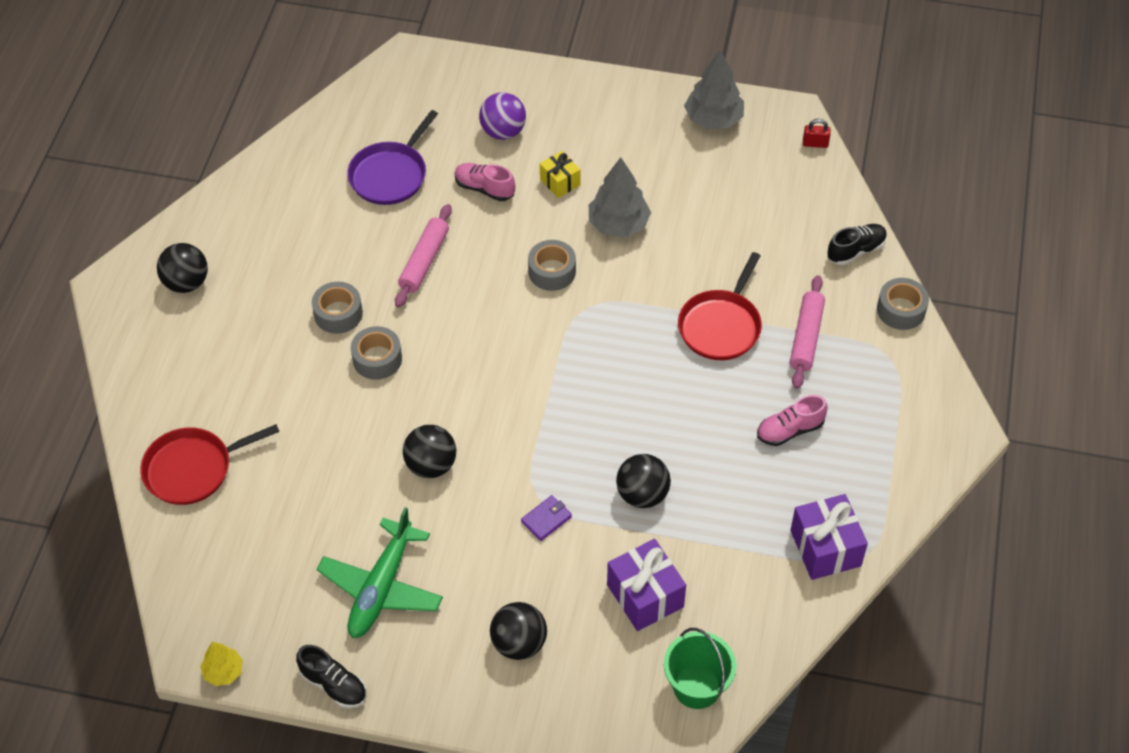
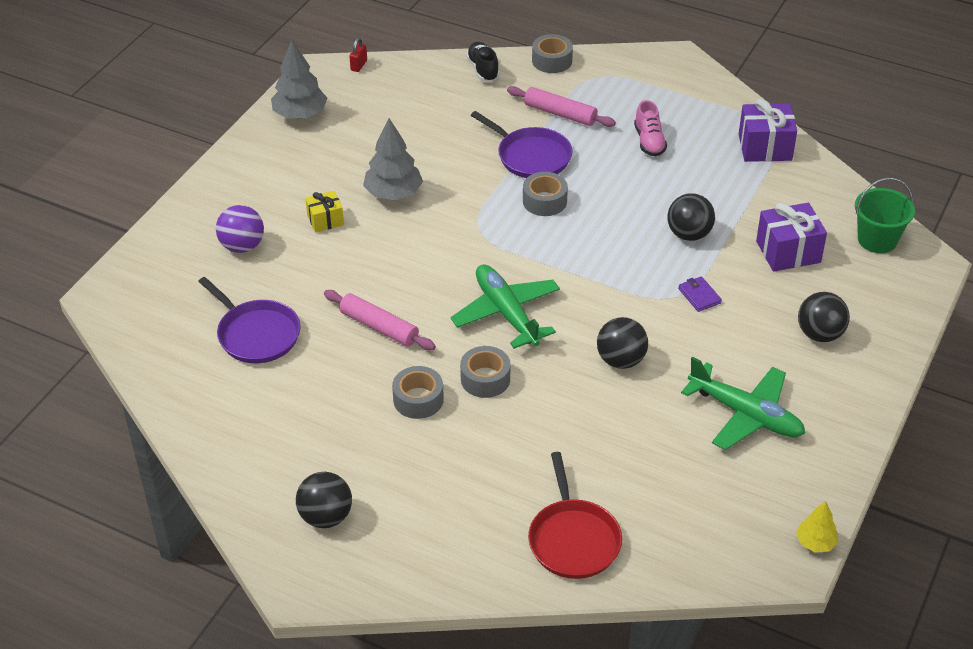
camera: 75 degrees left, 10 degrees down
black shoe [296,645,366,708] -> none
pink shoe [455,163,515,201] -> none
grey tape [528,240,576,291] -> grey tape moved to [523,172,568,216]
red pan [678,252,762,360] -> purple pan [471,111,573,178]
none -> green plane [451,264,560,349]

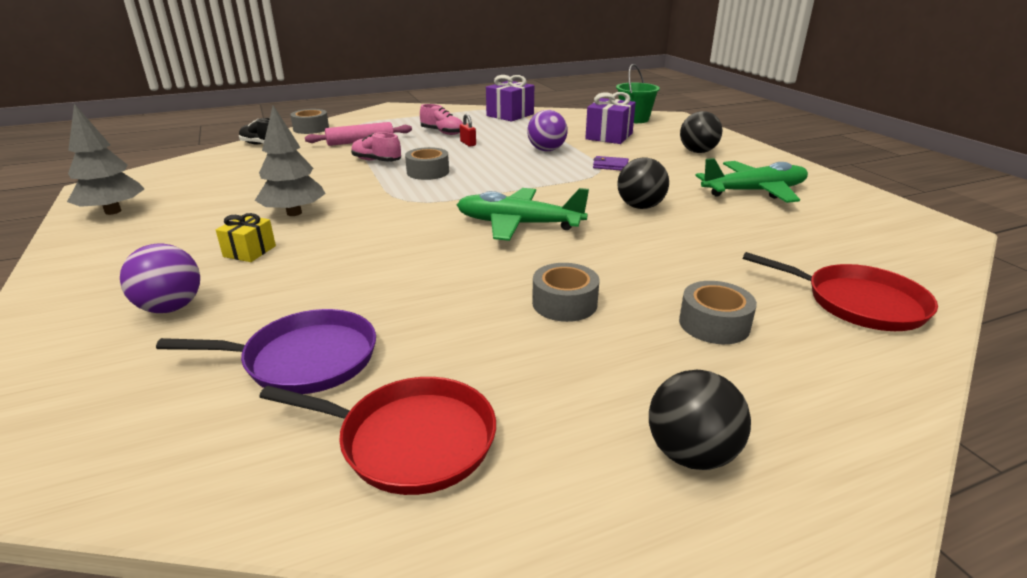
camera: 50 degrees left, 15 degrees down
pink rolling pin [324,290,436,350] -> none
red padlock [349,38,367,72] -> red padlock moved to [460,114,476,147]
grey tape [460,346,510,398] -> grey tape moved to [679,281,757,344]
purple pan [471,111,573,178] -> pink shoe [351,132,401,162]
black ball [667,193,715,241] -> purple ball [527,110,567,151]
yellow tree [796,501,838,552] -> none
none -> red pan [259,377,496,495]

